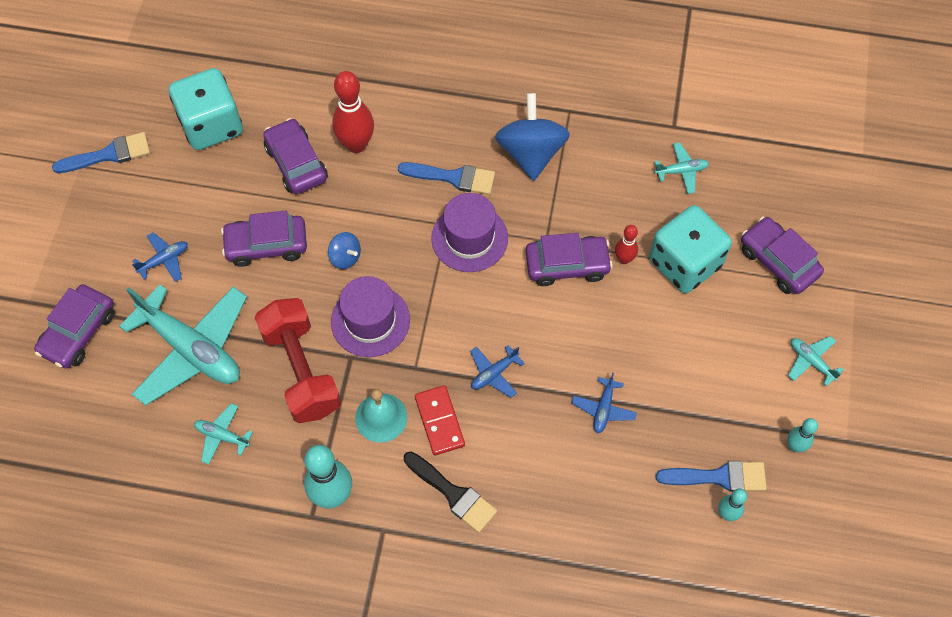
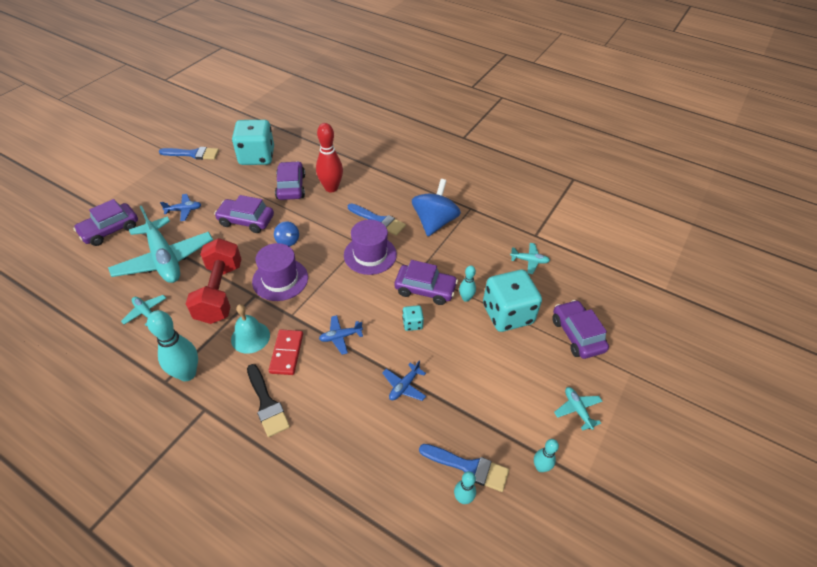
camera: 20 degrees right, 15 degrees down
red bowling pin [615,225,638,264] -> turquoise bowling pin [459,265,476,302]
none -> turquoise dice [402,305,424,331]

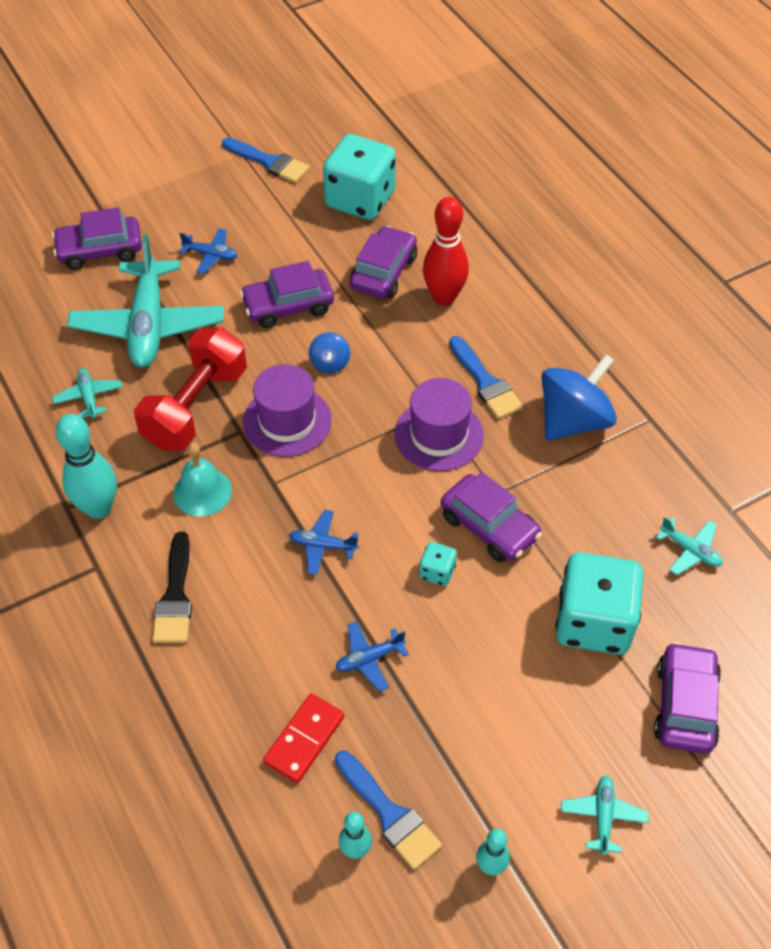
camera: 30 degrees right, 5 degrees up
purple car [214,195,274,233] -> purple car turned 60 degrees counterclockwise [240,261,334,328]
red domino [269,330,303,375] -> red domino moved to [263,693,344,783]
turquoise bowling pin [459,265,476,302] -> none

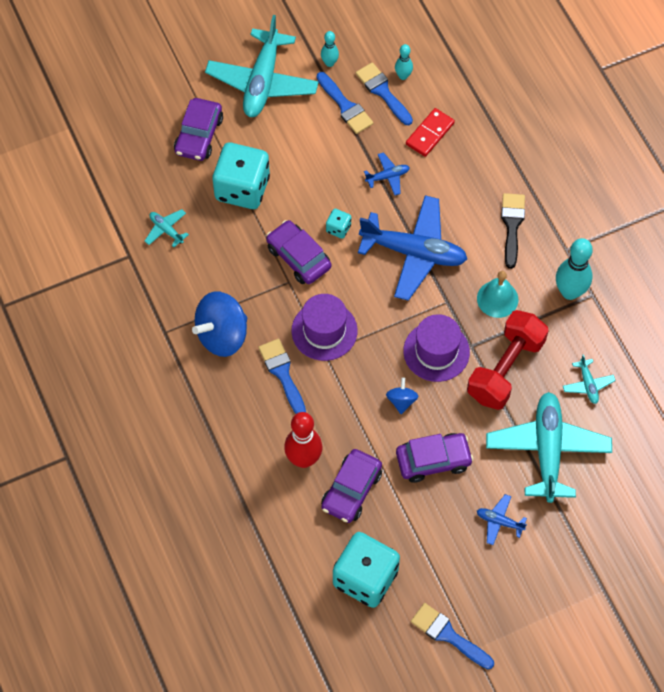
camera: 175 degrees left, 10 degrees up
purple car [52,207,142,270] -> none
blue plane [289,510,359,575] -> blue plane [358,195,467,301], size x2.31
turquoise plane [561,775,649,855] -> turquoise plane [205,15,319,117], size x2.31
none -> blue brush [317,72,373,134]

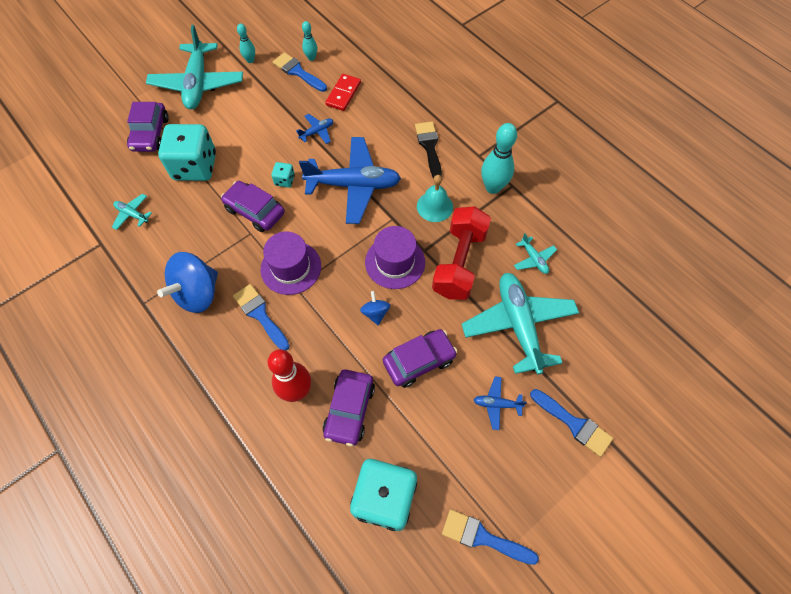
camera: 15 degrees left, 0 degrees up
blue brush [317,72,373,134] -> blue brush moved to [530,389,613,457]

